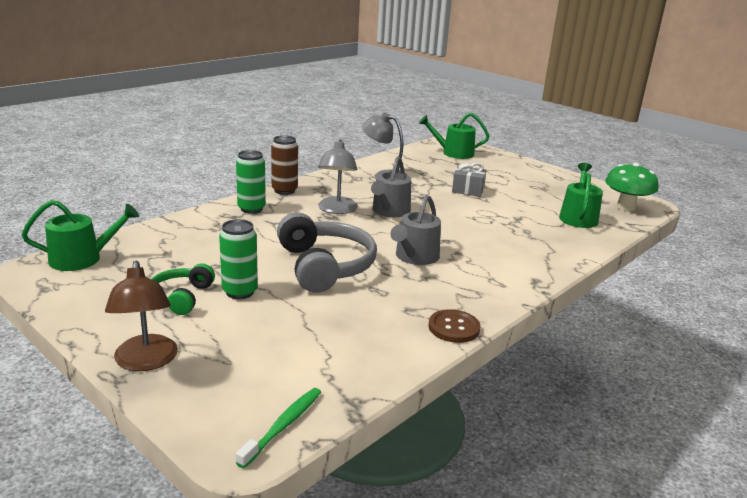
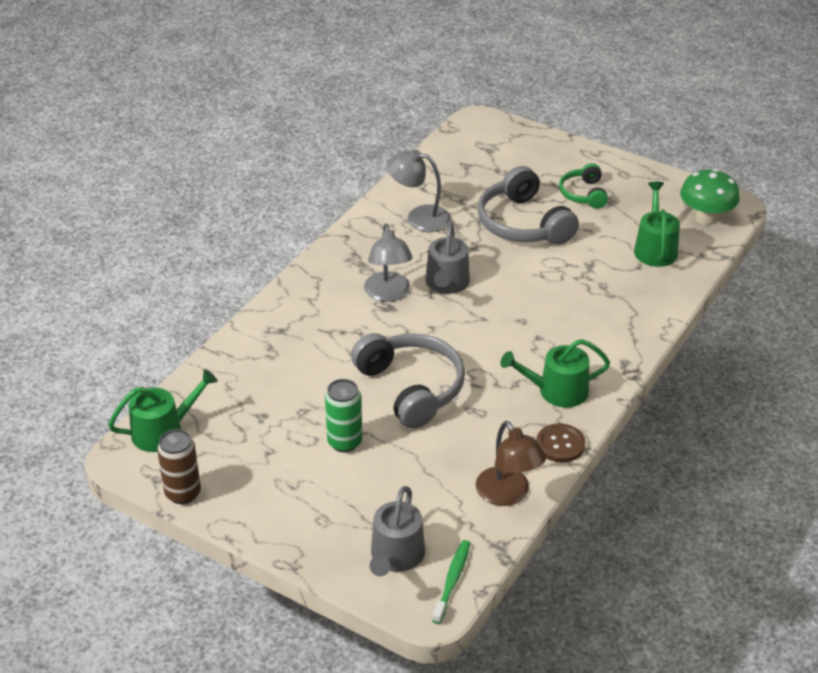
camera: 10 degrees left, 15 degrees up
brown lamp [105,261,178,371] -> brown lamp moved to [476,421,546,506]
green headphones [152,264,215,315] -> green headphones moved to [559,163,608,209]
green can [236,150,266,214] -> none
brown can [271,135,298,195] -> brown can moved to [157,429,201,504]
grey watering can [390,195,441,265] -> grey watering can moved to [370,486,425,577]
green watering can [419,113,489,159] -> green watering can moved to [500,339,610,408]
grey gift [452,163,487,197] -> grey headphones [478,166,579,245]

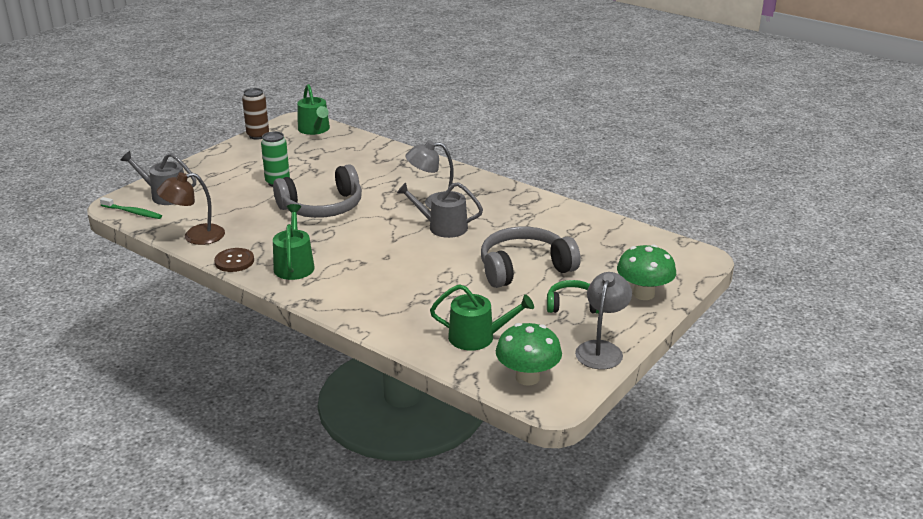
camera: 95 degrees right, 10 degrees down
grey lamp [387,150,451,232] -> grey lamp moved to [575,272,632,369]
none -> green mushroom [617,244,676,300]

